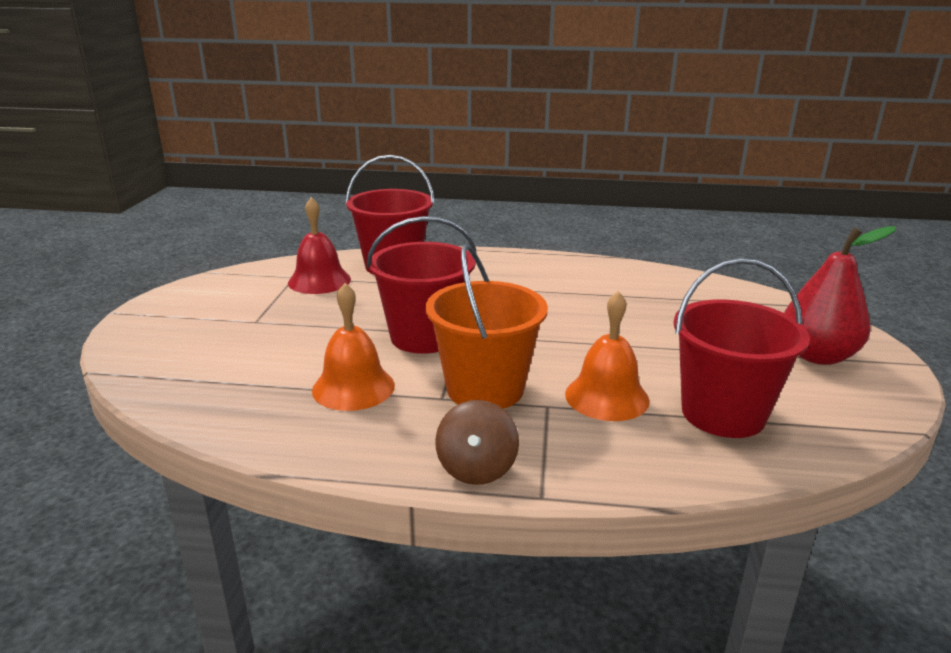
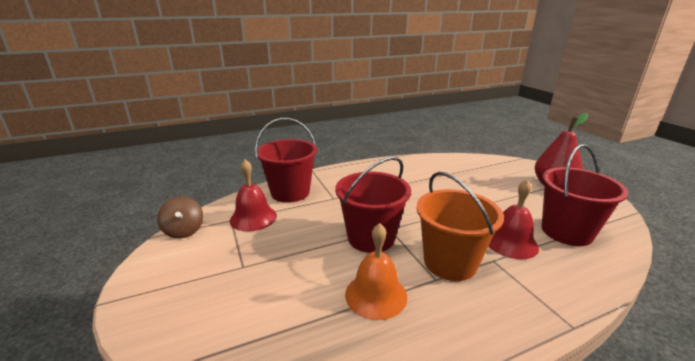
camera: 30 degrees left, 0 degrees up
brown spinning top [435,400,519,485] -> brown spinning top moved to [157,196,203,239]
orange bell [565,291,650,421] -> red bell [488,179,539,259]

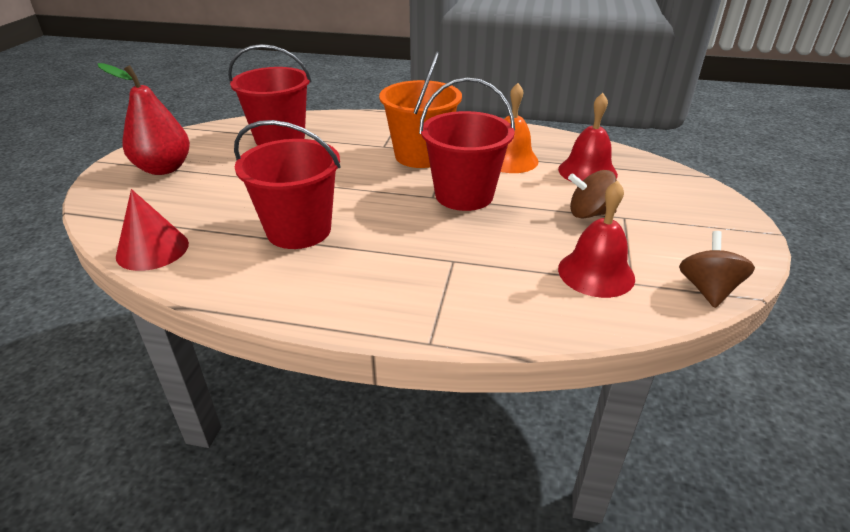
camera: 145 degrees left, 10 degrees up
red bucket [255,118,317,203] -> red bucket moved to [234,120,341,249]
red bell [488,179,539,259] -> red bell moved to [558,93,618,182]
none -> red cone [116,189,189,271]
none -> brown spinning top [568,170,617,219]

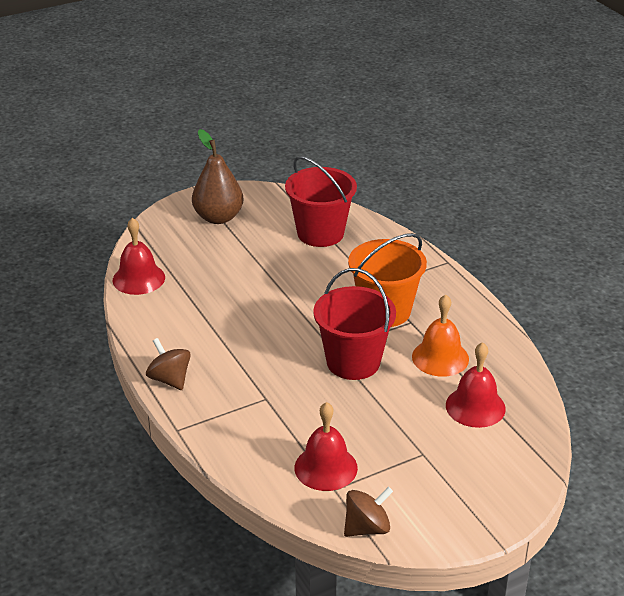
camera: 50 degrees right, 0 degrees up
red pear [98,63,190,175] -> brown pear [192,129,244,224]
red cone [116,189,189,271] -> red bell [113,218,165,295]
red bucket [234,120,341,249] -> none
brown spinning top [568,170,617,219] -> brown spinning top moved to [146,338,191,390]

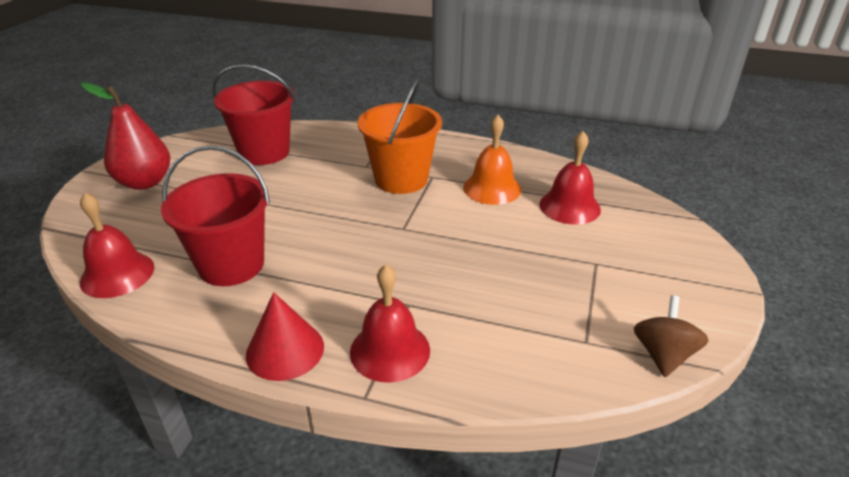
camera: 45 degrees left, 0 degrees up
brown spinning top [146,338,191,390] -> red cone [246,292,324,381]
brown pear [192,129,244,224] -> red pear [81,82,170,190]
red bell [294,402,358,491] -> red bell moved to [350,265,430,383]
red bucket [313,268,396,380] -> red bucket moved to [161,145,270,286]

